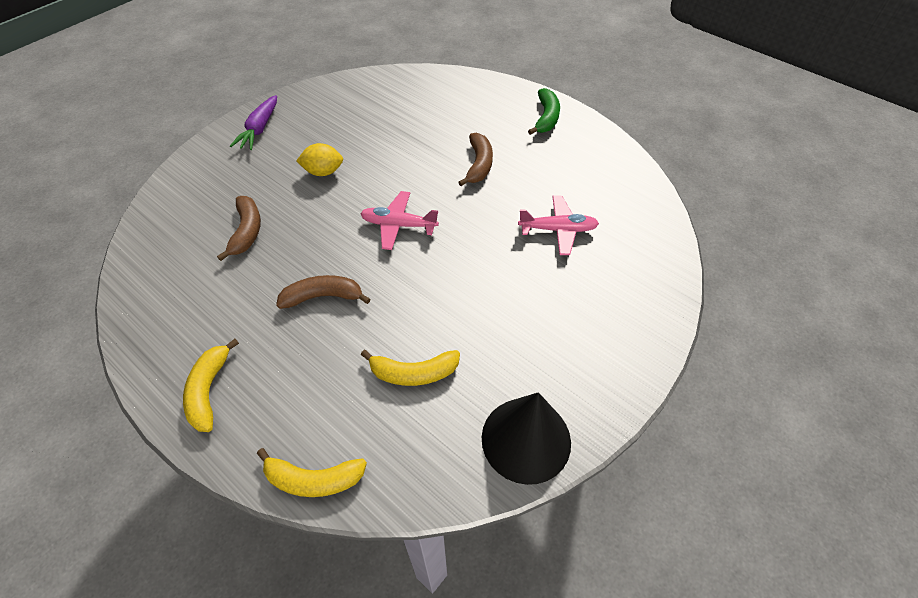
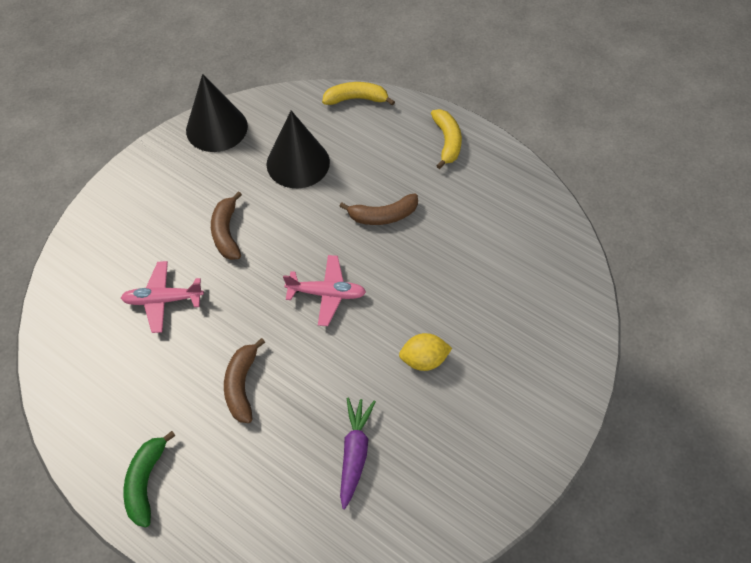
camera: 175 degrees right, 5 degrees up
brown banana [217,196,261,261] -> brown banana moved to [211,191,242,260]
purple carrot [230,95,277,150] -> purple carrot moved to [340,398,376,509]
yellow banana [361,350,460,386] -> black cone [266,111,330,188]

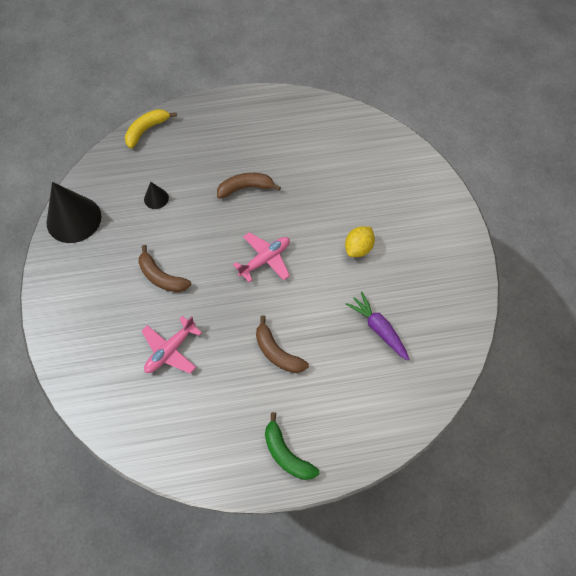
camera: 45 degrees left, 5 degrees up
black cone [266,111,330,188] -> black cone [144,182,169,209], size x0.46
brown banana [339,193,418,225] -> brown banana turned 135 degrees counterclockwise [217,173,281,199]
yellow banana [431,109,462,169] -> none

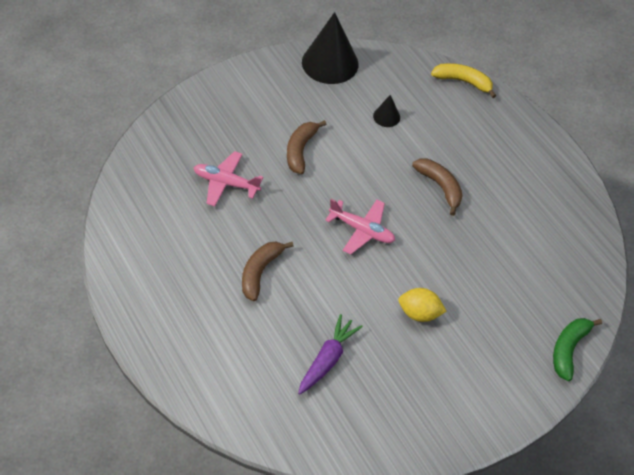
camera: 65 degrees right, 10 degrees down
green banana [265,412,319,480] -> green banana moved to [553,318,602,381]

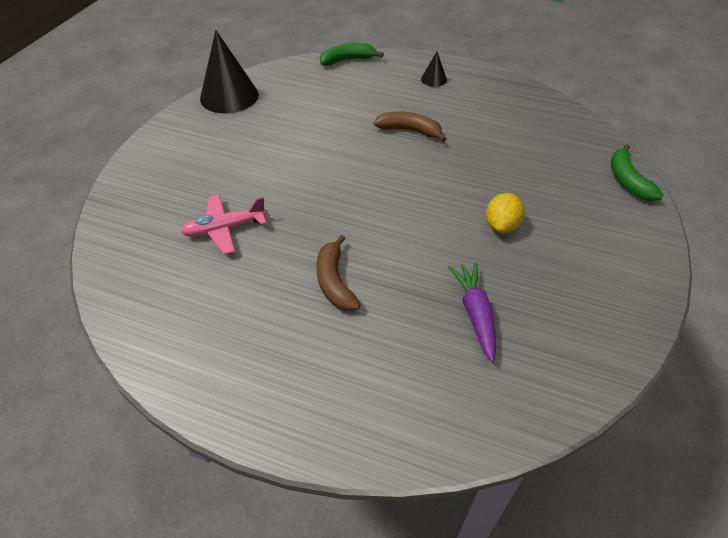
camera: 35 degrees left, 5 degrees down
brown banana [287,120,327,174] -> none
pink plane [325,199,395,255] -> none
black cone [373,95,400,127] -> black cone moved to [421,52,447,87]
yellow lemon [399,288,447,322] -> yellow lemon turned 45 degrees counterclockwise [486,193,524,233]
yellow banana [431,63,496,98] -> green banana [320,43,384,66]

